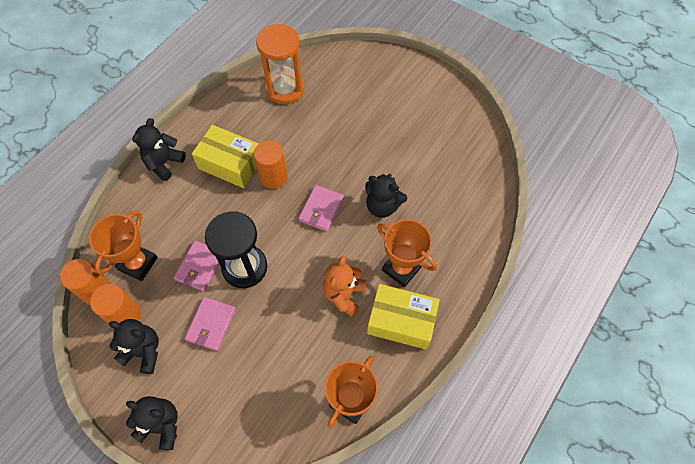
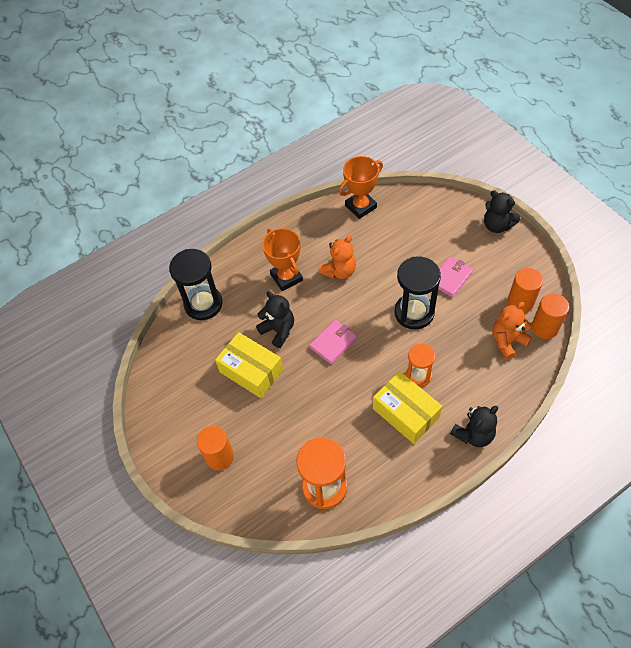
camera: 155 degrees left, 5 degrees down
orange trophy [89,211,158,281] -> orange teddy bear [492,302,532,359]
black teddy bear [109,319,159,374] -> none
pink wallet [173,241,219,291] -> none
orange cylinder [254,140,288,189] -> orange cylinder moved to [197,426,234,470]
yellow box [367,284,440,350] -> yellow box moved to [215,332,283,398]
none -> black hourglass [169,249,223,320]
none -> orange hourglass [406,343,435,387]

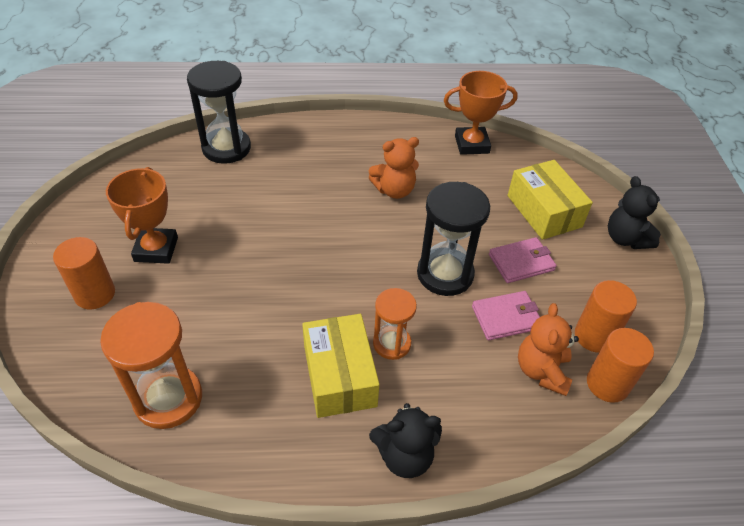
camera: 25 degrees right, 10 degrees down
yellow box [215,332,283,398] -> yellow box moved to [508,160,593,240]
black teddy bear [256,291,294,348] -> none
orange trophy [262,228,303,291] -> orange trophy moved to [106,167,178,264]
pink wallet [309,320,357,364] -> pink wallet moved to [472,291,540,340]
orange teddy bear [492,302,532,359] -> orange teddy bear turned 75 degrees counterclockwise [518,303,579,396]

